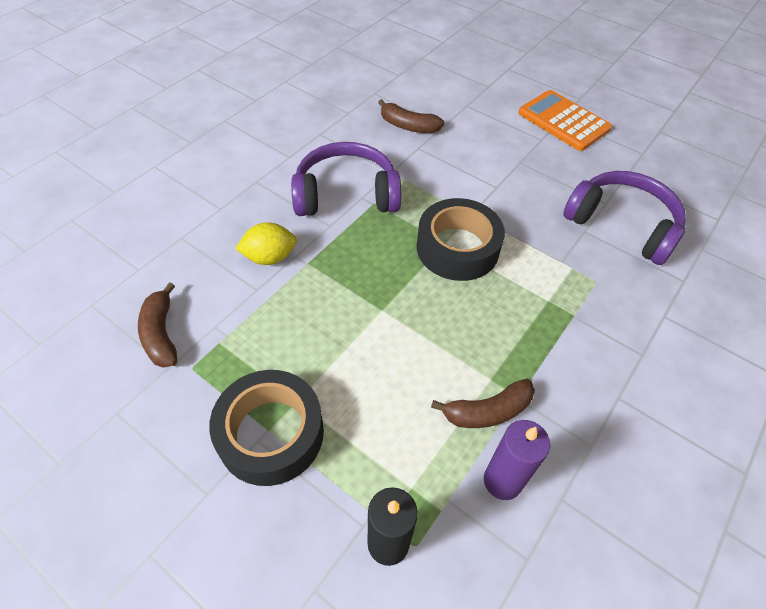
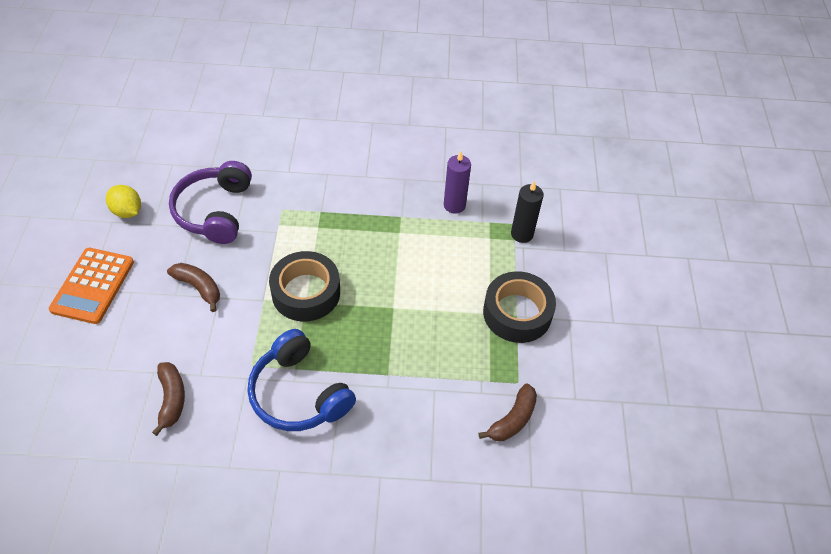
camera: 125 degrees left, 0 degrees up
yellow lemon [235,222,297,265] -> yellow lemon moved to [106,185,141,218]
purple headphones [291,142,401,216] -> blue headphones [247,329,356,431]
brown banana [431,379,535,428] -> brown banana moved to [167,263,220,312]

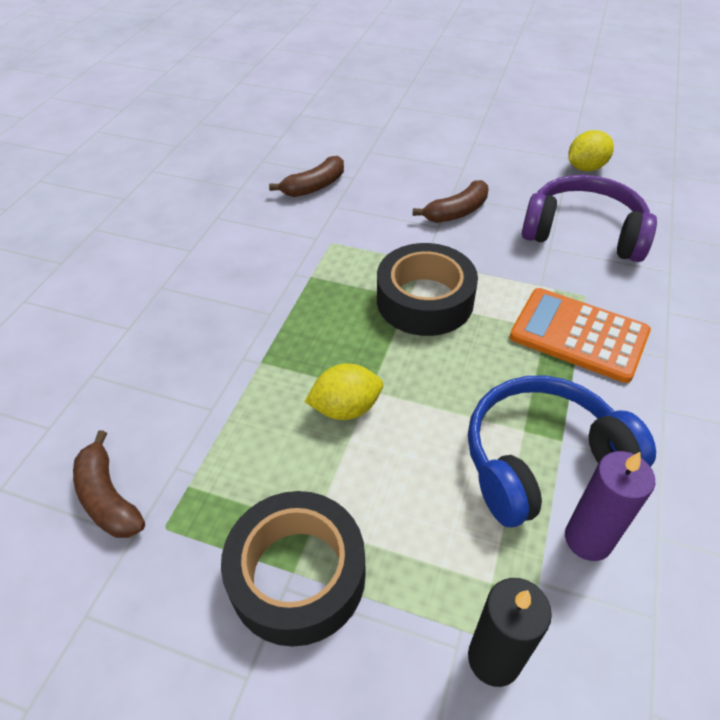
camera: 110 degrees right, 5 degrees down
orange calculator [49,248,134,324] -> orange calculator moved to [510,288,651,383]
brown banana [152,362,185,436] -> brown banana turned 45 degrees counterclockwise [269,156,344,197]
blue headphones [247,329,356,431] -> blue headphones moved to [468,375,656,527]
none -> yellow lemon [304,364,383,420]

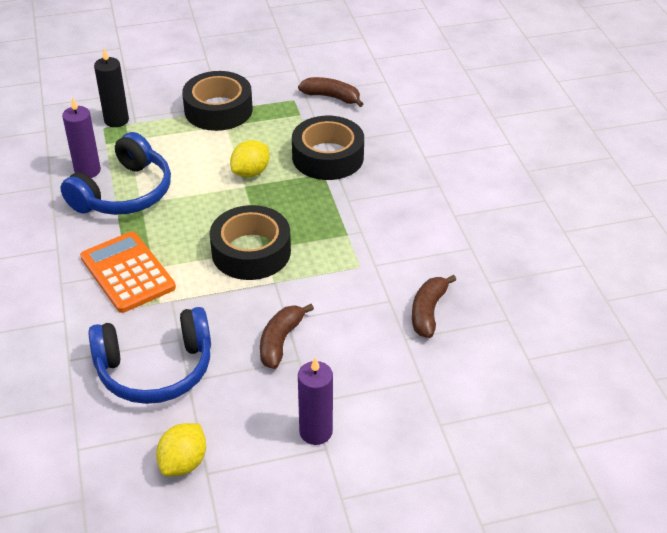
camera: 145 degrees right, 5 degrees down
orange calculator [510,288,651,383] -> orange calculator turned 120 degrees counterclockwise [80,232,176,313]
purple headphones [522,175,657,262] -> blue headphones [88,307,211,404]
none -> black tape [292,116,364,180]
none -> purple candle [298,357,333,445]

